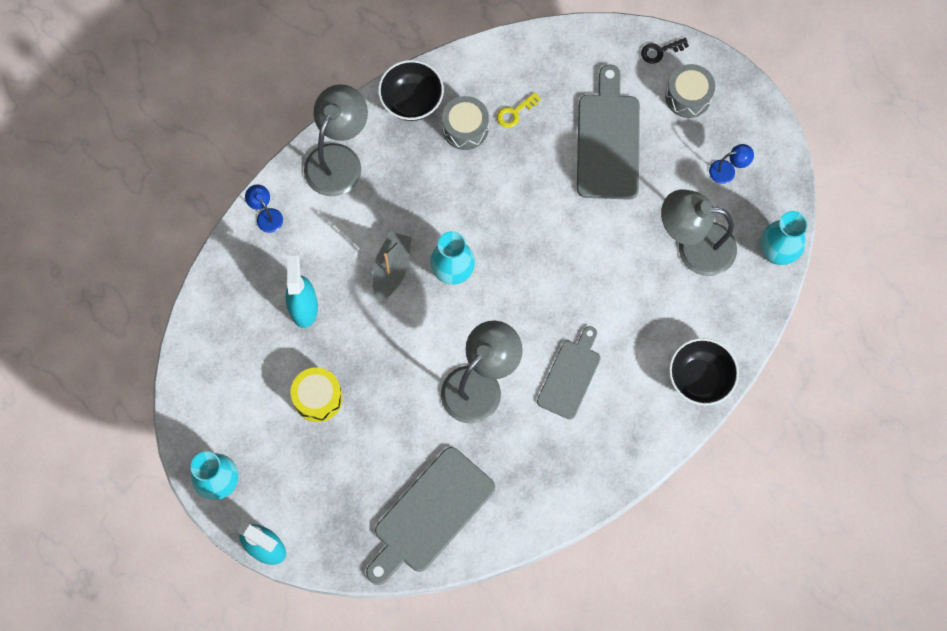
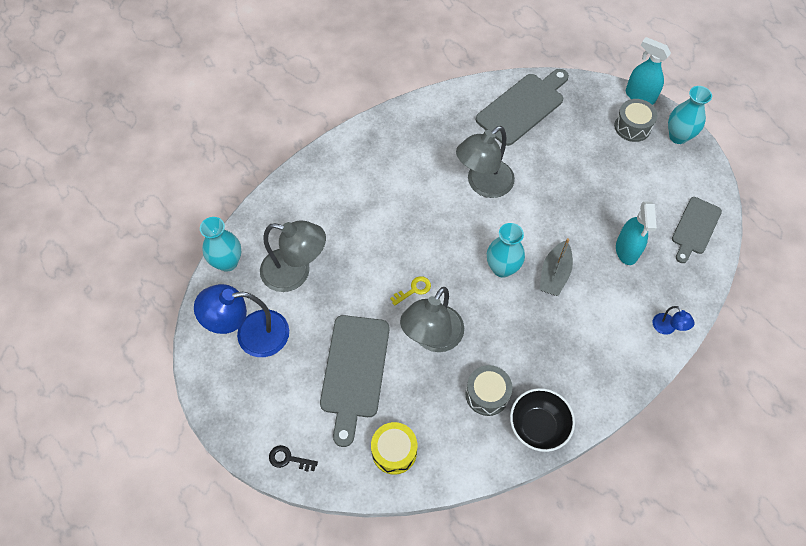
camera: 175 degrees left, 10 degrees down
yellow drum [290,367,343,422] -> yellow drum moved to [371,422,417,475]
grey lamp [304,84,368,196] -> grey lamp moved to [400,287,464,352]
yellow key [497,92,541,128] -> yellow key moved to [390,276,431,306]
grey cutting board [537,326,601,419] -> grey cutting board moved to [672,197,722,263]
black key [641,37,689,64] -> black key turned 150 degrees counterclockwise [269,445,318,472]
grey drum [665,64,715,118] -> grey drum moved to [614,99,658,142]
black bowl [669,338,739,406] -> none
blue lamp [709,144,754,184] -> blue lamp [194,284,289,357], size x2.20

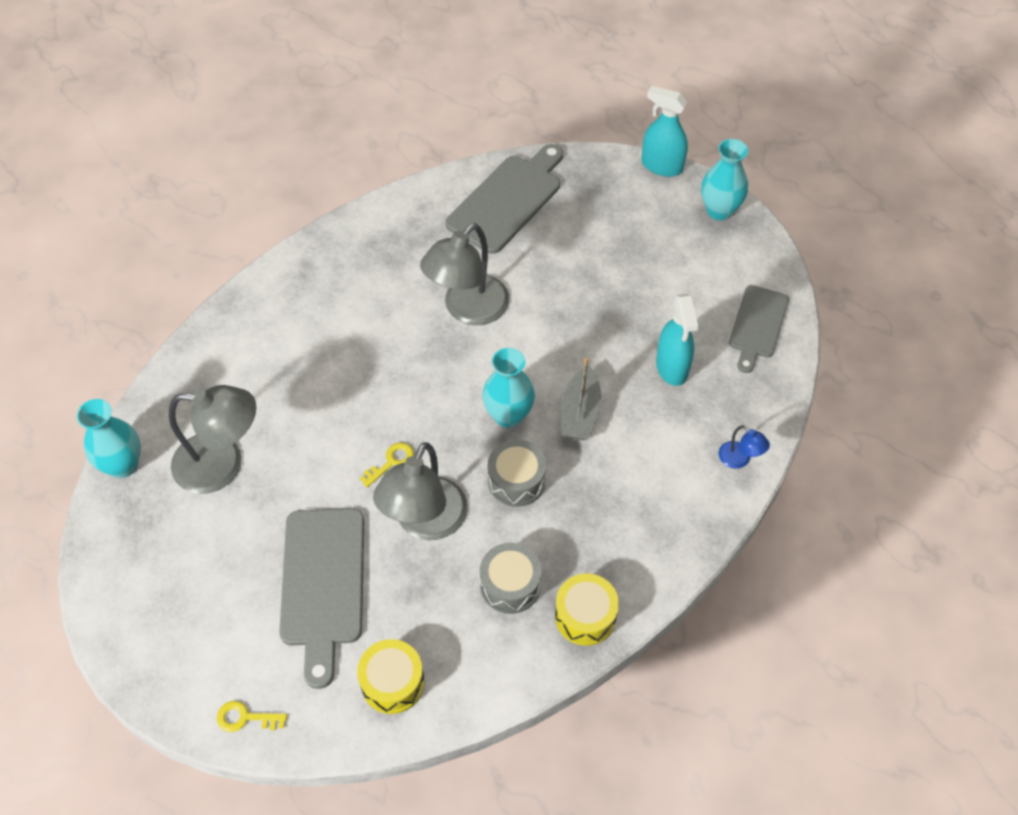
camera: 10 degrees left, 5 degrees down
blue lamp [194,284,289,357] -> none
black key [269,445,318,472] -> yellow key [217,701,287,732]
black bowl [510,388,575,452] -> yellow drum [555,573,619,646]
grey drum [614,99,658,142] -> grey drum moved to [488,439,546,507]

